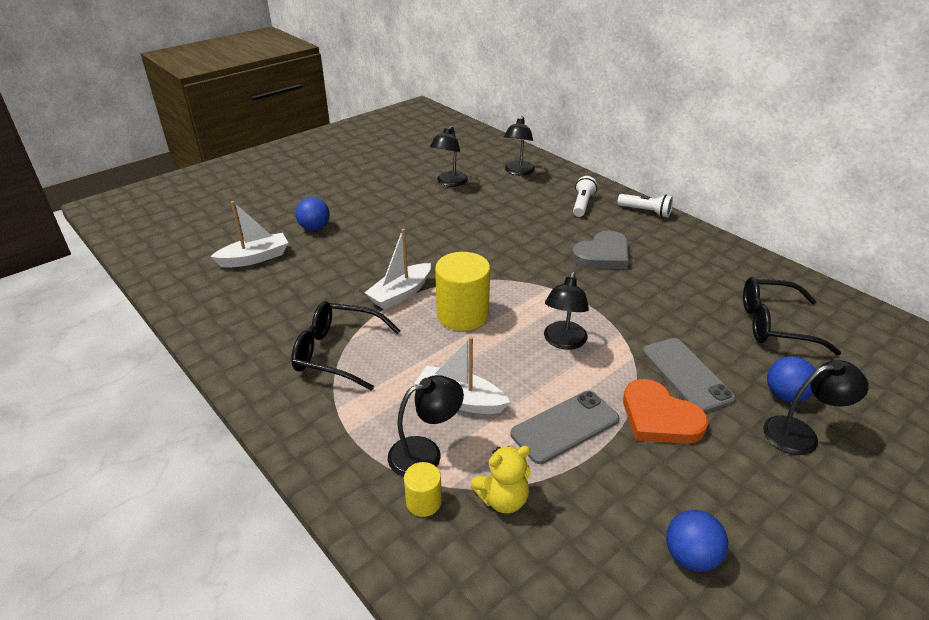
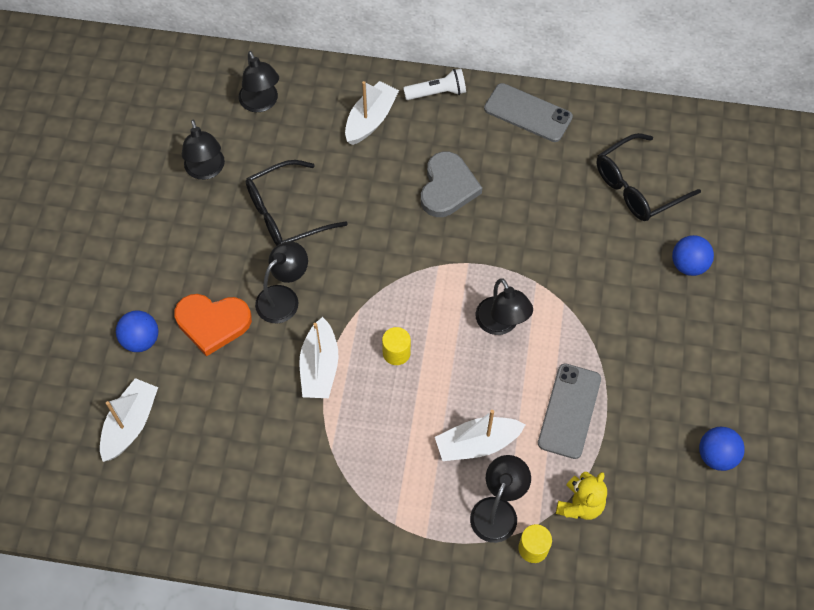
camera: 40 degrees left, 25 degrees up
black glasses [291,301,400,390] -> black glasses moved to [246,160,348,246]
yellow cylinder [435,252,490,331] -> yellow cylinder [382,327,411,365], size x0.51
white flashlight [573,176,597,217] -> white boat [345,81,399,145]
orange heart [623,379,708,444] -> orange heart moved to [174,294,252,356]
grey phone [642,338,736,413] -> grey phone moved to [484,83,573,142]
black lamp [763,360,869,455] -> black lamp moved to [255,241,308,323]

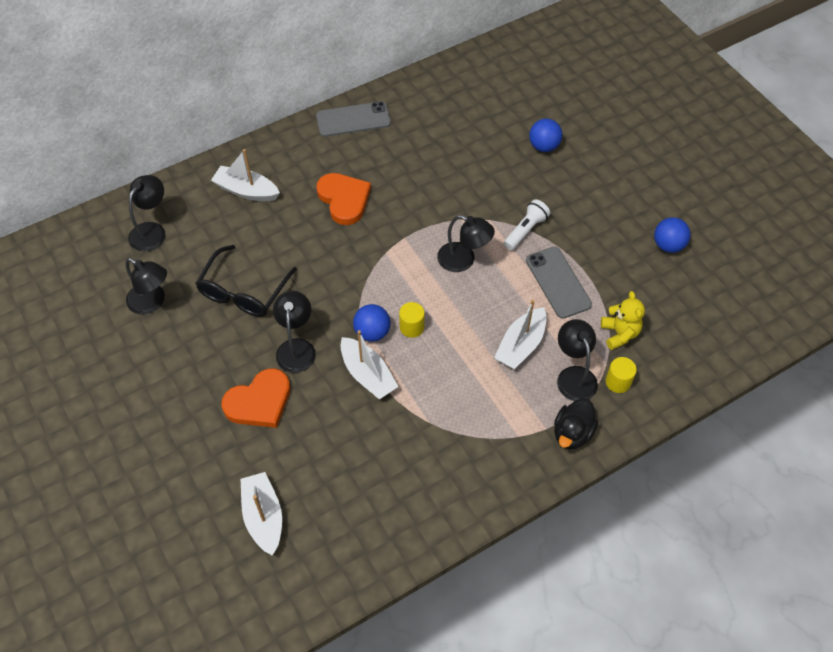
camera: 40 degrees left, 5 degrees down
blue ball [116,310,159,352] -> blue ball moved to [353,304,391,342]
black lamp [239,51,279,112] -> black lamp turned 90 degrees counterclockwise [128,175,165,252]
white boat [345,81,399,145] -> white boat turned 60 degrees counterclockwise [211,149,280,201]
white flashlight [403,68,466,100] -> white flashlight moved to [503,199,550,250]
grey heart [421,151,482,217] -> orange heart [316,173,371,225]
black glasses [597,133,701,221] -> none
none -> black duck [554,398,598,450]

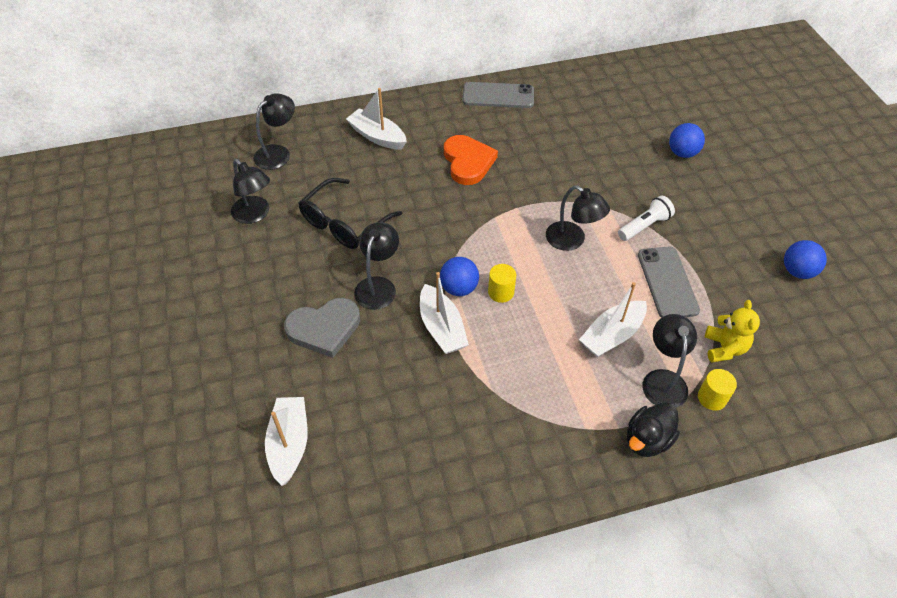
camera: 15 degrees right, 5 degrees down
orange heart [221,368,290,428] -> grey heart [284,298,360,358]

